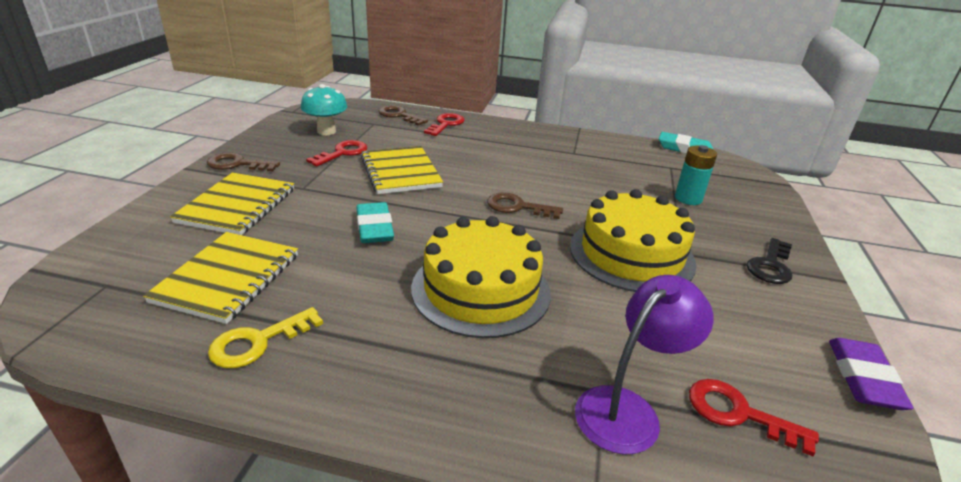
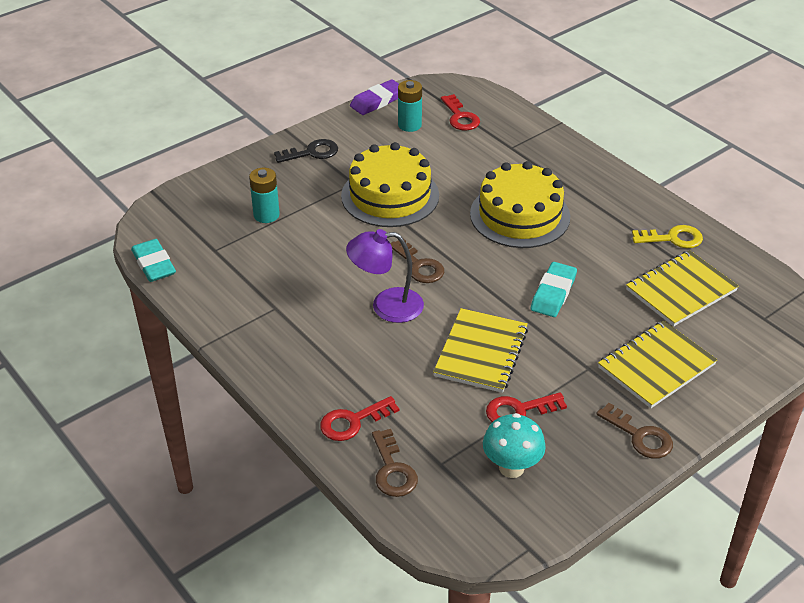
camera: 140 degrees left, 10 degrees up
purple lamp [575,275,713,454] -> purple lamp moved to [346,229,424,323]
none -> turquoise battery [398,80,422,132]

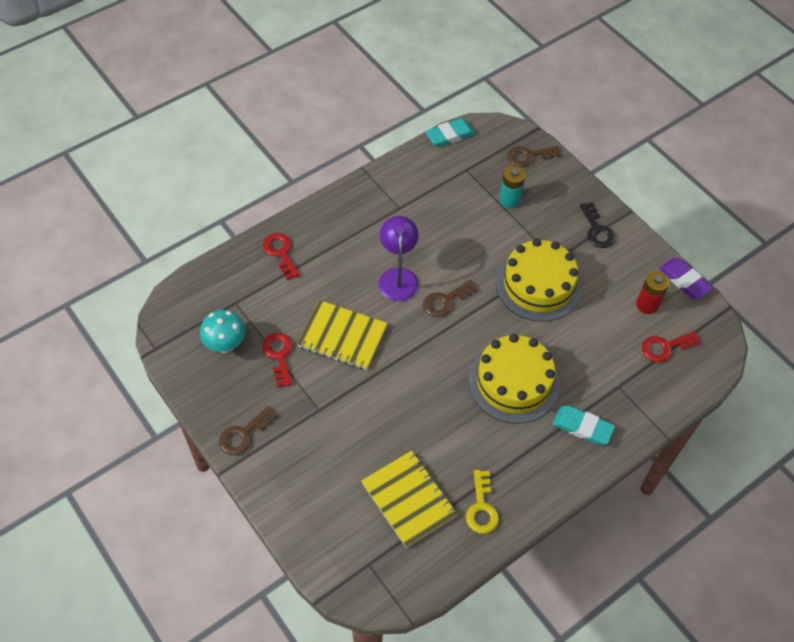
camera: 90 degrees right, 15 degrees up
brown key [372,429,418,497] -> brown key moved to [507,146,561,167]
turquoise battery [398,80,422,132] -> red battery [636,271,669,314]
turquoise eraser [531,262,577,317] -> turquoise eraser moved to [552,405,615,445]
yellow notebook [598,320,718,408] -> none

